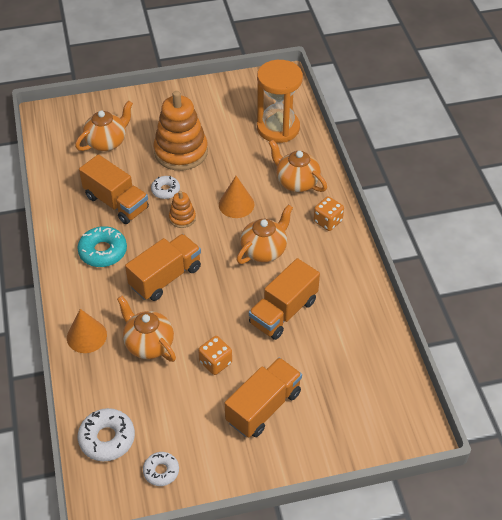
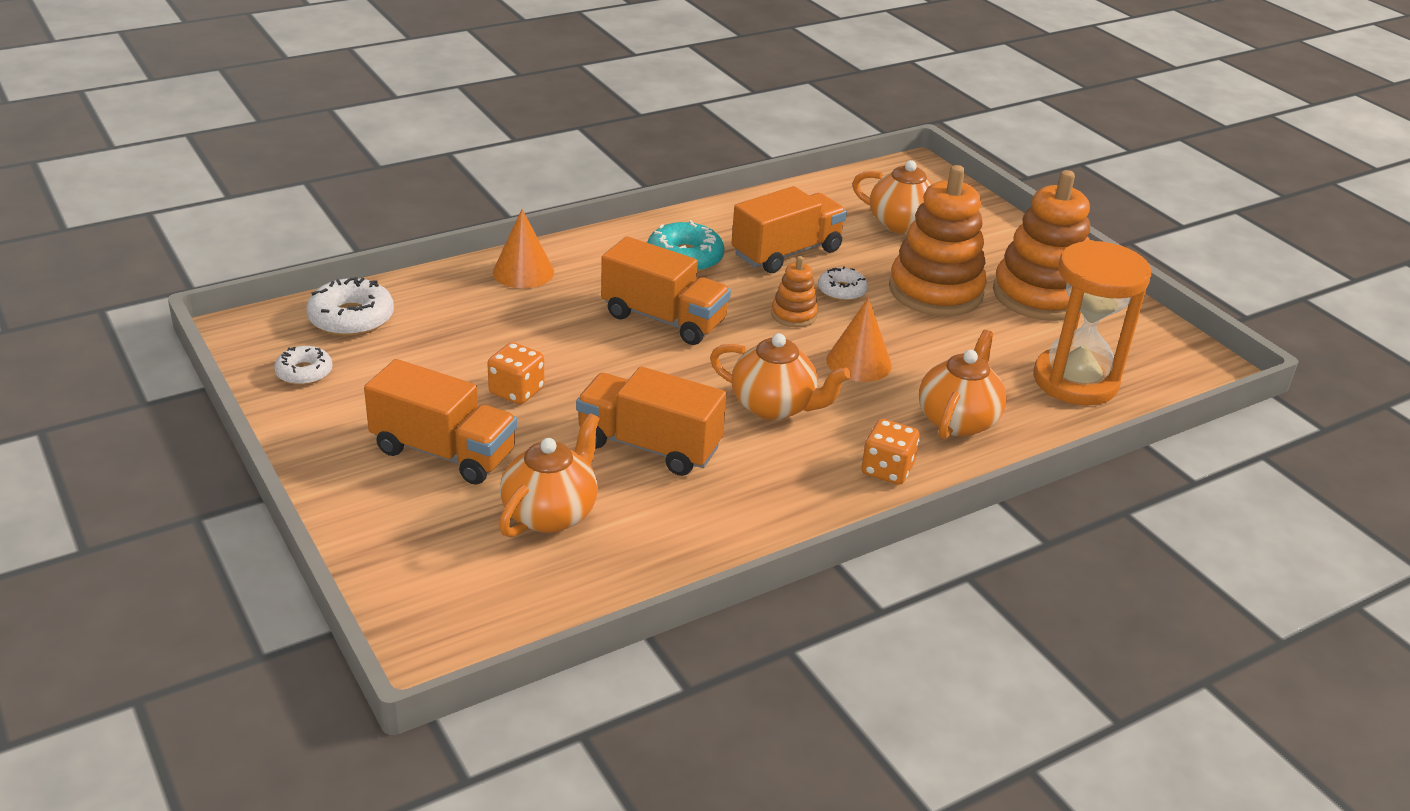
camera: 70 degrees right, 15 degrees down
orange truck [79,154,149,224] -> orange truck turned 150 degrees counterclockwise [731,186,847,273]
orange teapot [117,296,176,362] -> orange teapot moved to [499,413,600,537]
none -> orange stacking toy [993,170,1090,321]

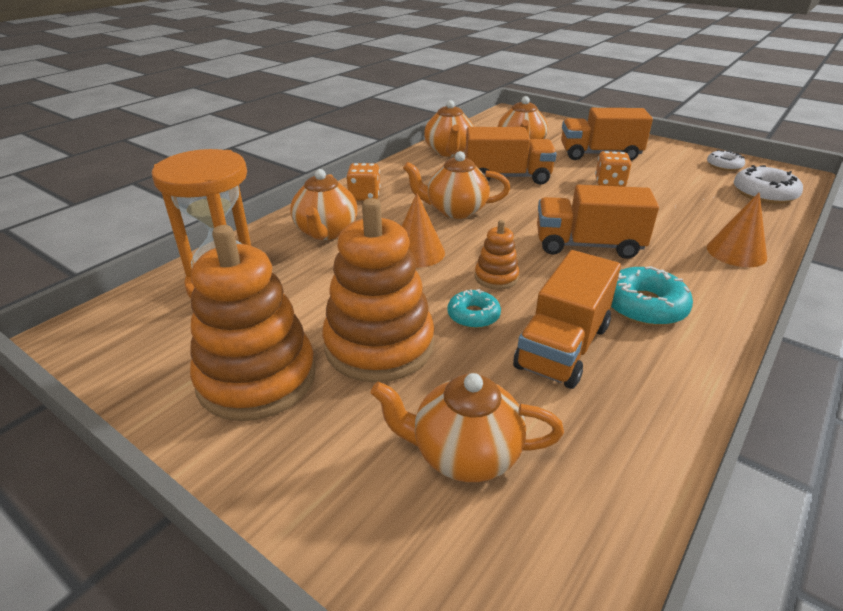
camera: 160 degrees right, 0 degrees up
white donut [818,266,868,301] -> turquoise donut [447,289,501,328]
none -> orange teapot [424,100,474,157]

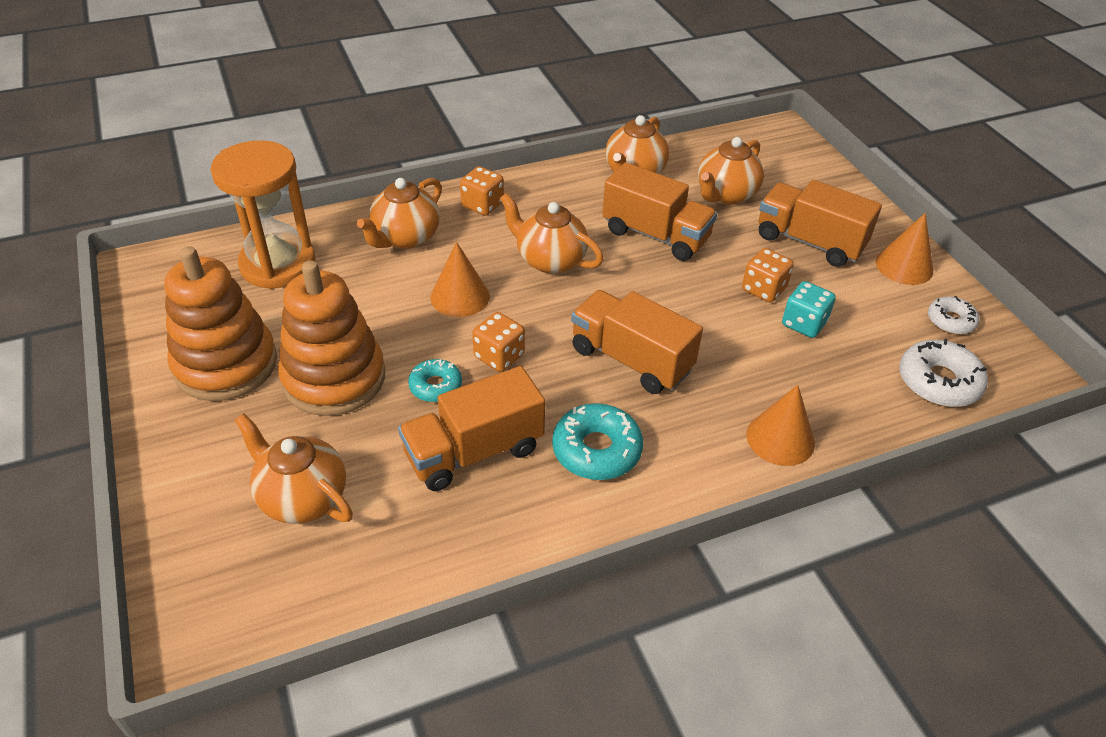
camera: 30 degrees right, 10 degrees up
orange stacking toy [475,220,519,290] -> orange dice [472,312,525,372]
none -> turquoise dice [782,281,836,338]
none -> orange cone [876,213,933,285]

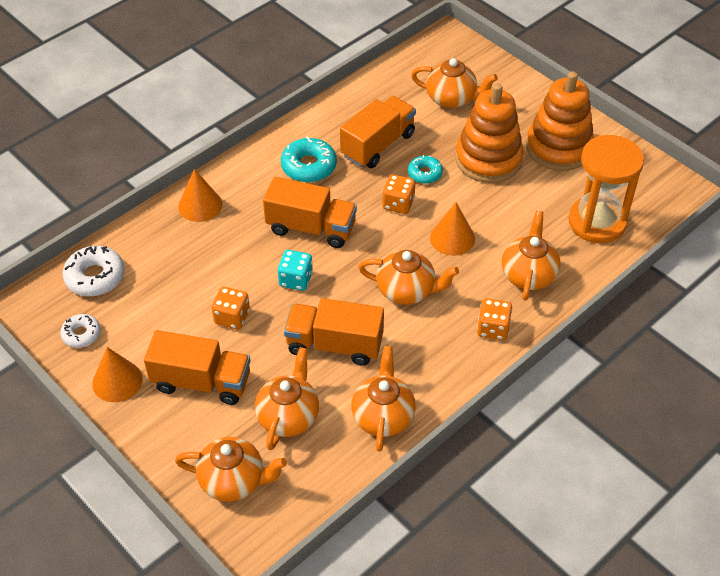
camera: 160 degrees right, 5 degrees up
turquoise dice [782,281,836,338] -> turquoise dice moved to [278,250,313,291]
none -> orange teapot [175,437,287,502]

